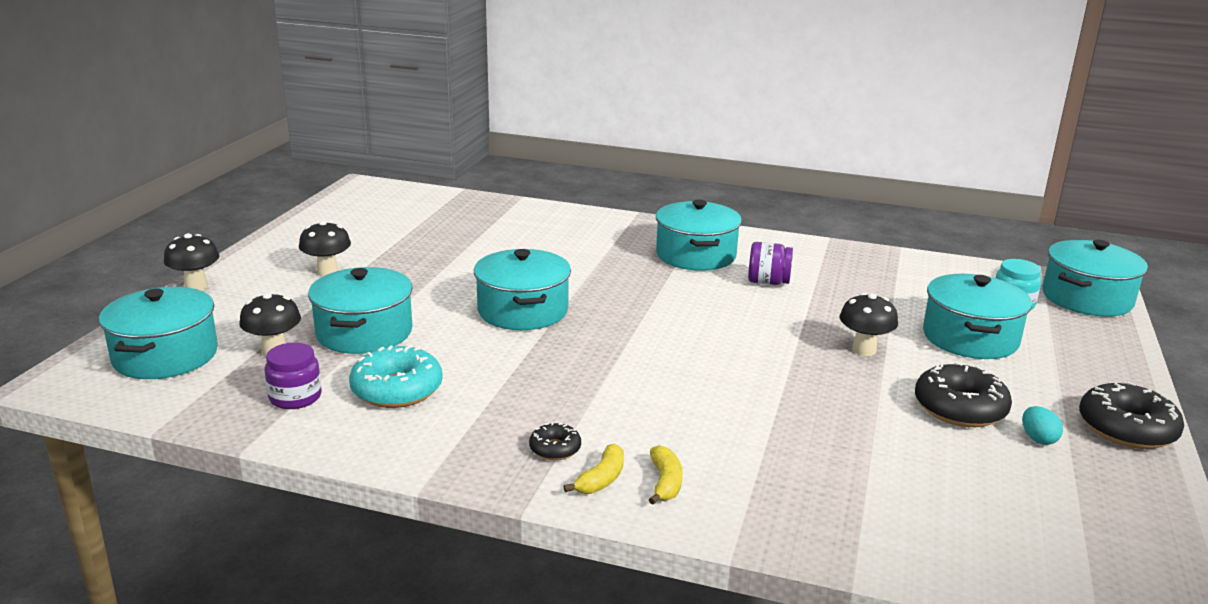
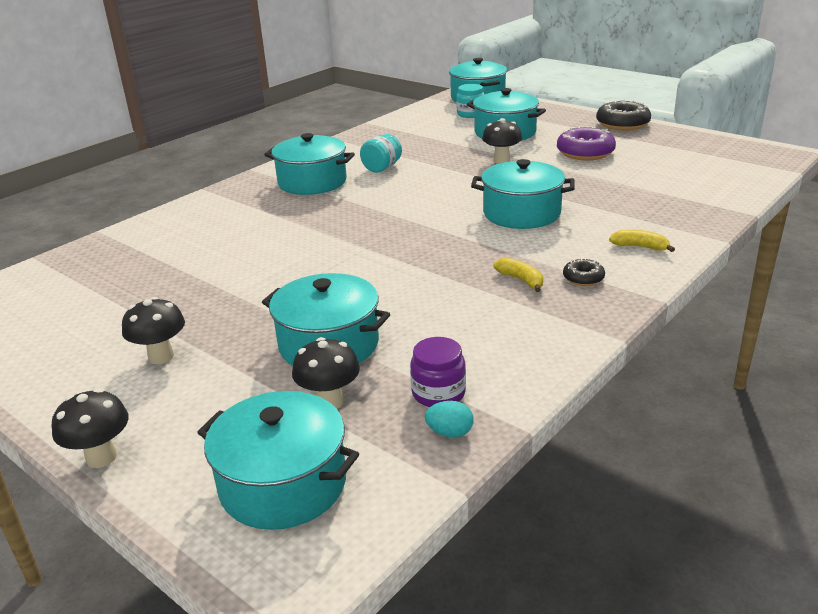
camera: 65 degrees left, 5 degrees up
turquoise donut [349,344,443,408] -> none
turquoise pot [474,249,571,330] -> turquoise pot moved to [471,159,575,229]
yellow banana [563,443,624,494] -> yellow banana moved to [493,258,543,292]
purple jar [748,242,793,285] -> turquoise jar [360,134,402,173]
black donut [915,362,1012,427] -> purple donut [557,126,616,161]
turquoise egg [1022,406,1063,445] -> turquoise egg moved to [425,401,474,438]

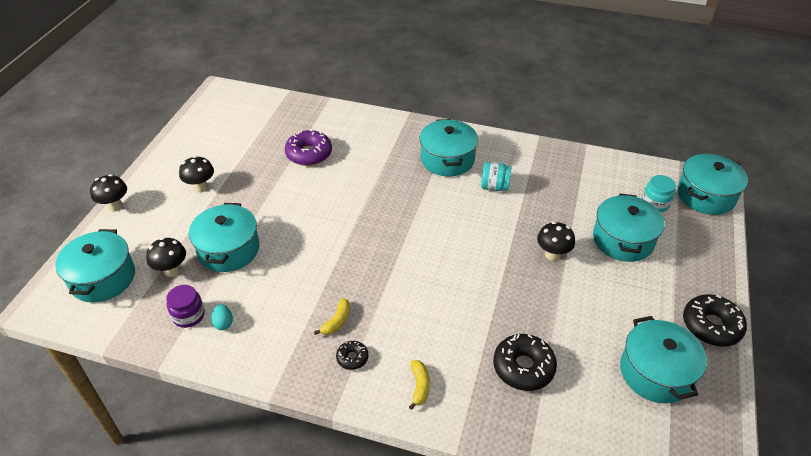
camera: 65 degrees right, 15 degrees up
turquoise egg [425,401,474,438] -> turquoise egg moved to [211,304,233,330]
turquoise pot [471,159,575,229] -> turquoise pot moved to [620,316,707,403]
purple donut [557,126,616,161] -> purple donut moved to [285,129,332,166]
none -> black donut [493,334,557,391]

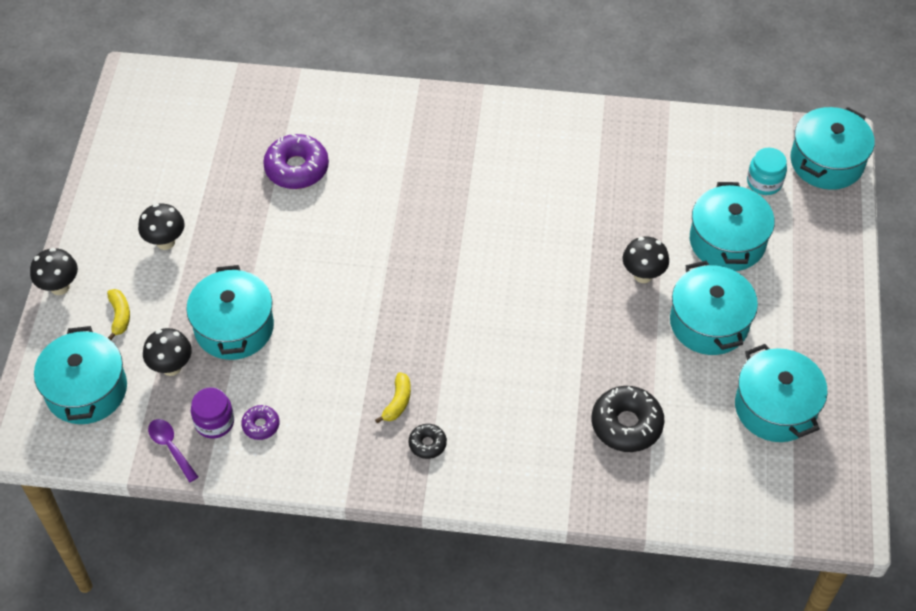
camera: 10 degrees left, 10 degrees up
turquoise egg [211,304,233,330] -> purple donut [241,405,279,440]
yellow banana [409,360,430,410] -> yellow banana moved to [107,289,130,340]
turquoise pot [420,119,478,176] -> turquoise pot moved to [670,261,758,355]
turquoise jar [481,162,512,191] -> none
black donut [683,294,747,347] -> none
none -> purple spoon [148,419,198,483]

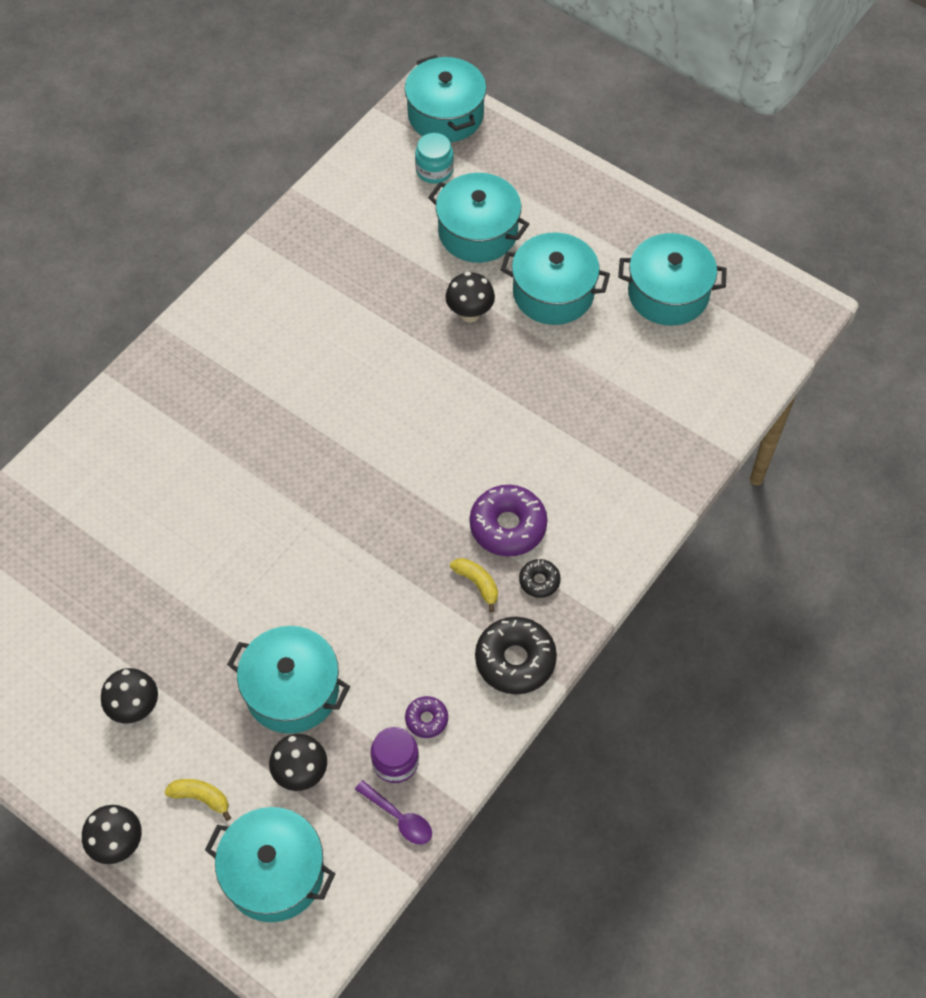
camera: 60 degrees left, 5 degrees up
purple spoon [148,419,198,483] -> purple spoon turned 135 degrees counterclockwise [355,780,432,845]
purple donut [263,134,329,189] -> purple donut moved to [470,485,548,557]
black donut [592,386,664,452] -> black donut moved to [475,617,557,694]

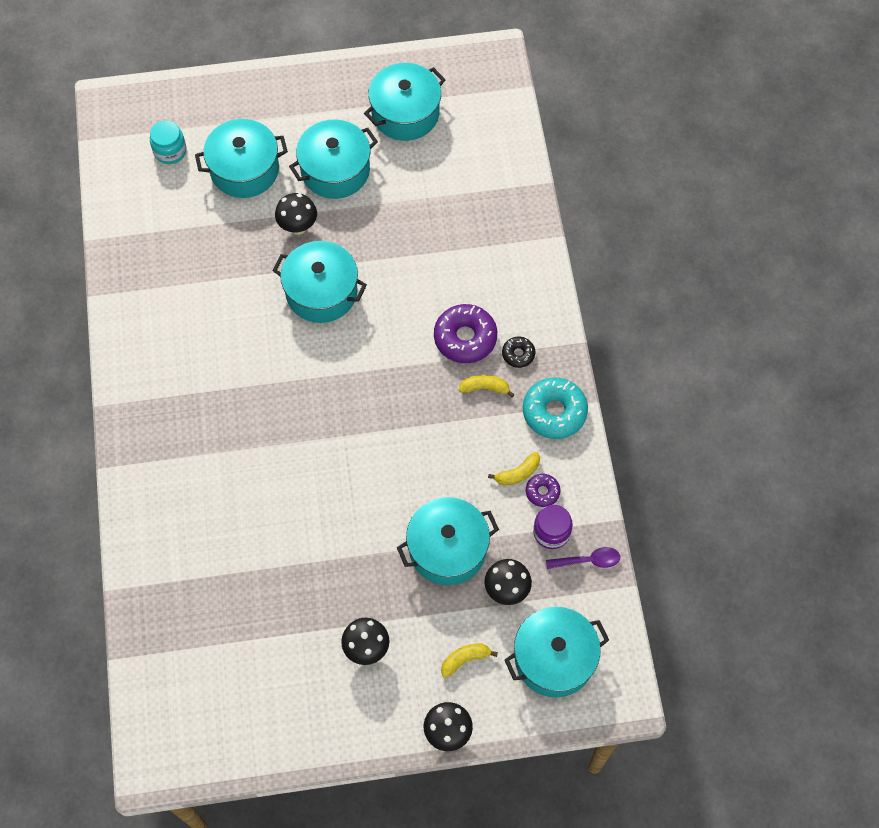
camera: 45 degrees left, 5 degrees up
turquoise pot [405,55,486,142] -> turquoise pot moved to [272,241,367,323]
black donut [475,617,557,694] -> turquoise donut [523,378,588,439]
none -> yellow banana [488,452,540,485]

